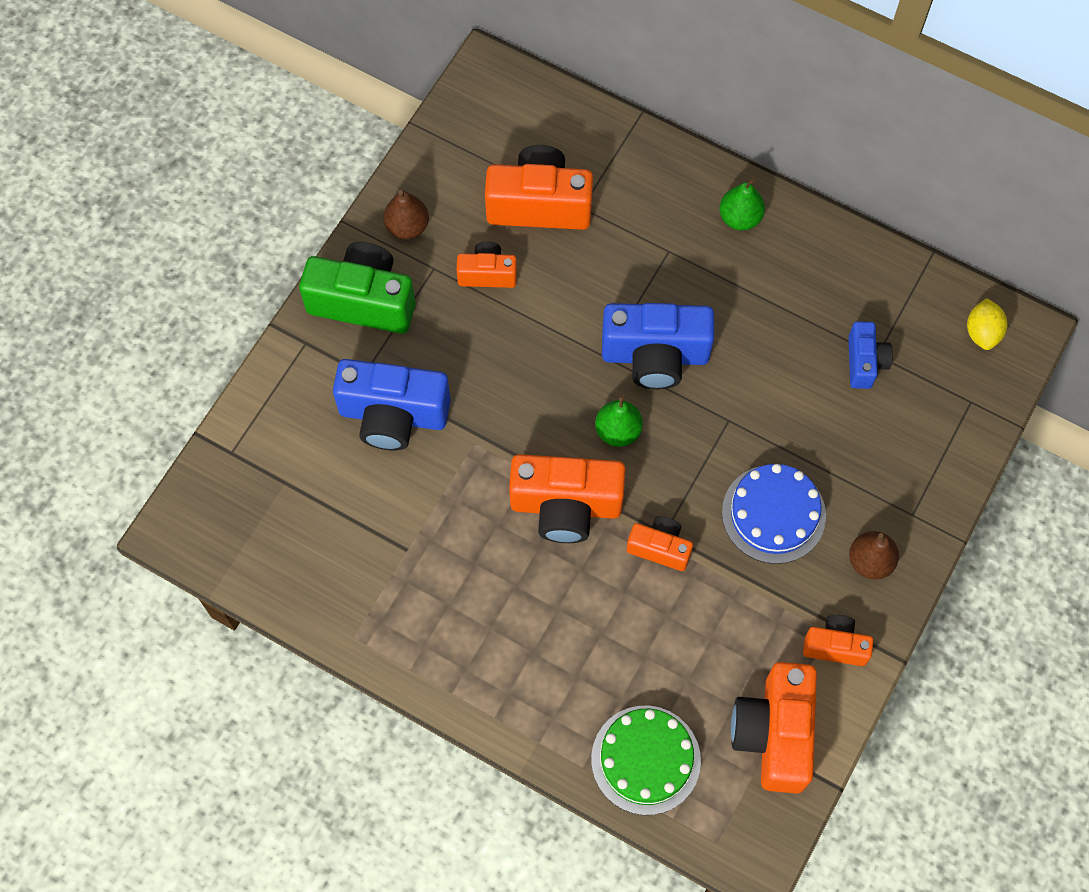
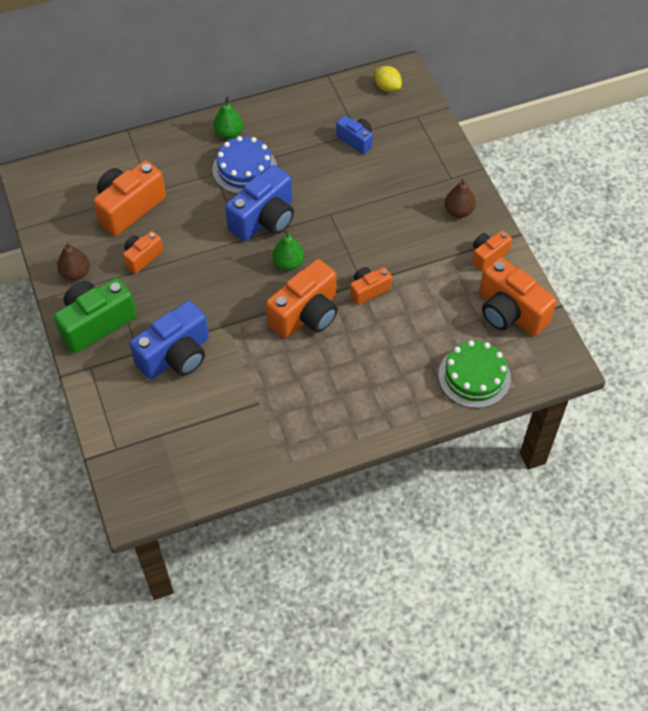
camera: 50 degrees left, 10 degrees down
blue cake [722,464,826,564] -> blue cake moved to [212,136,277,194]

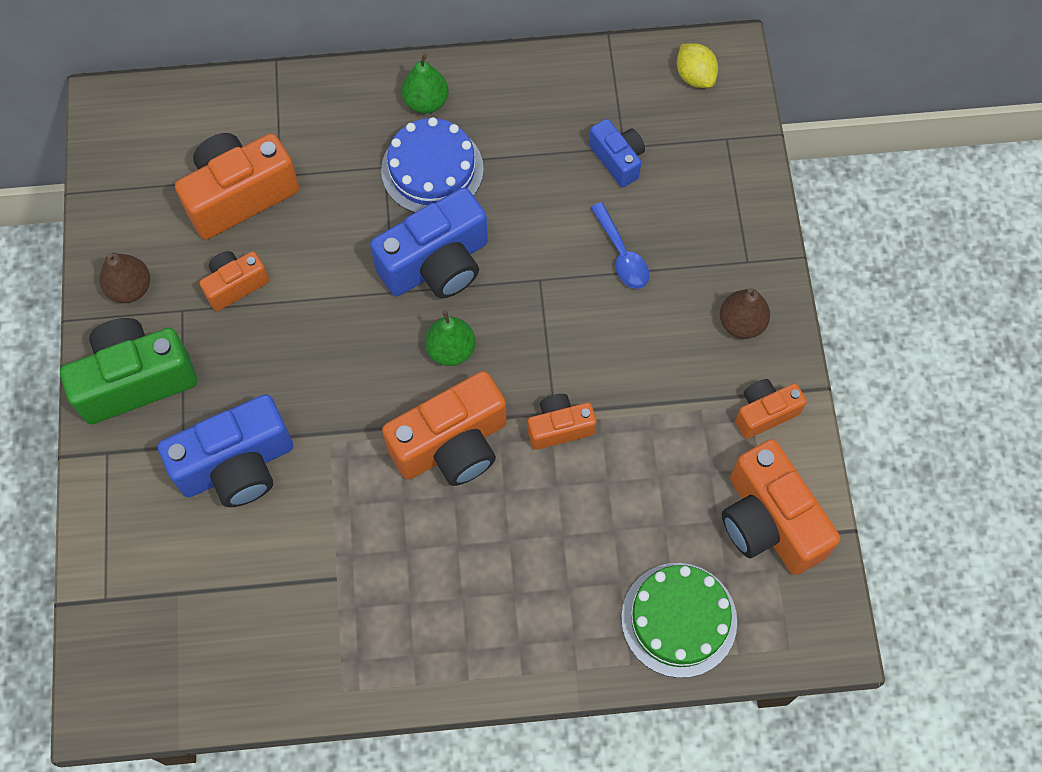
camera: 15 degrees right, 10 degrees up
none -> blue spoon [590,202,650,289]

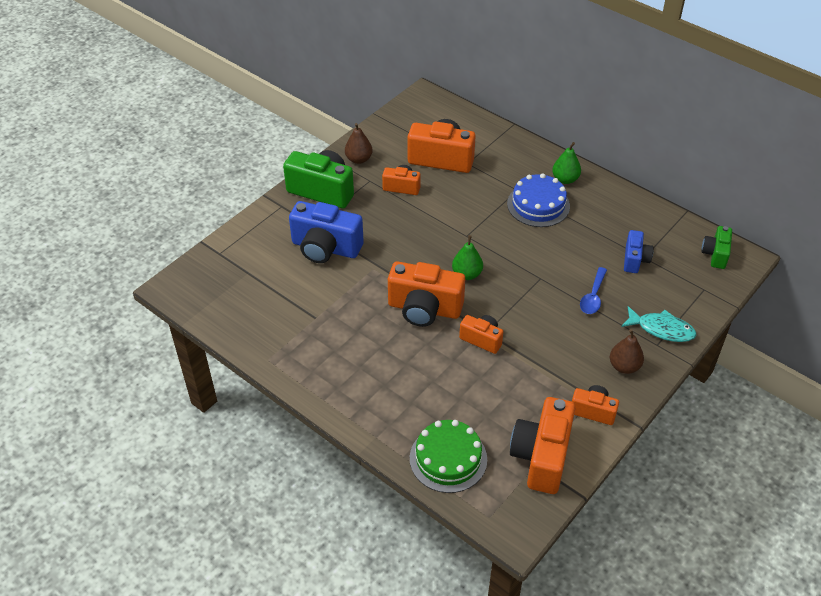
camera: 45 degrees right, 20 degrees down
blue camera [370,187,488,298] -> none
yellow lemon [677,43,718,88] -> green camera [701,226,732,269]
none -> turquoise fish [621,306,697,342]

